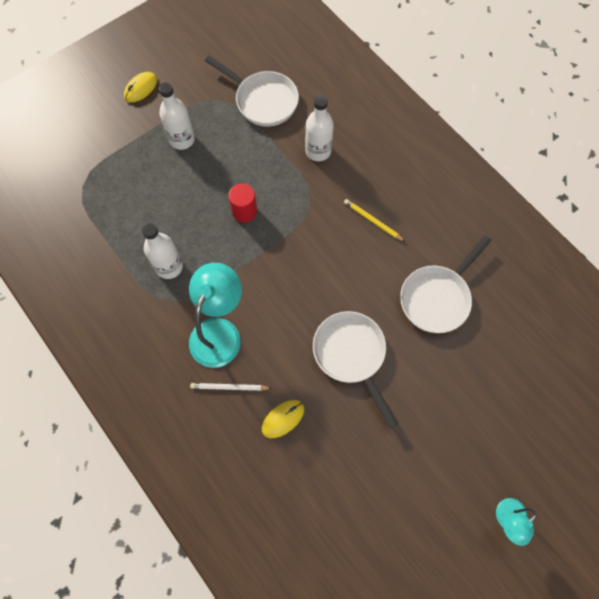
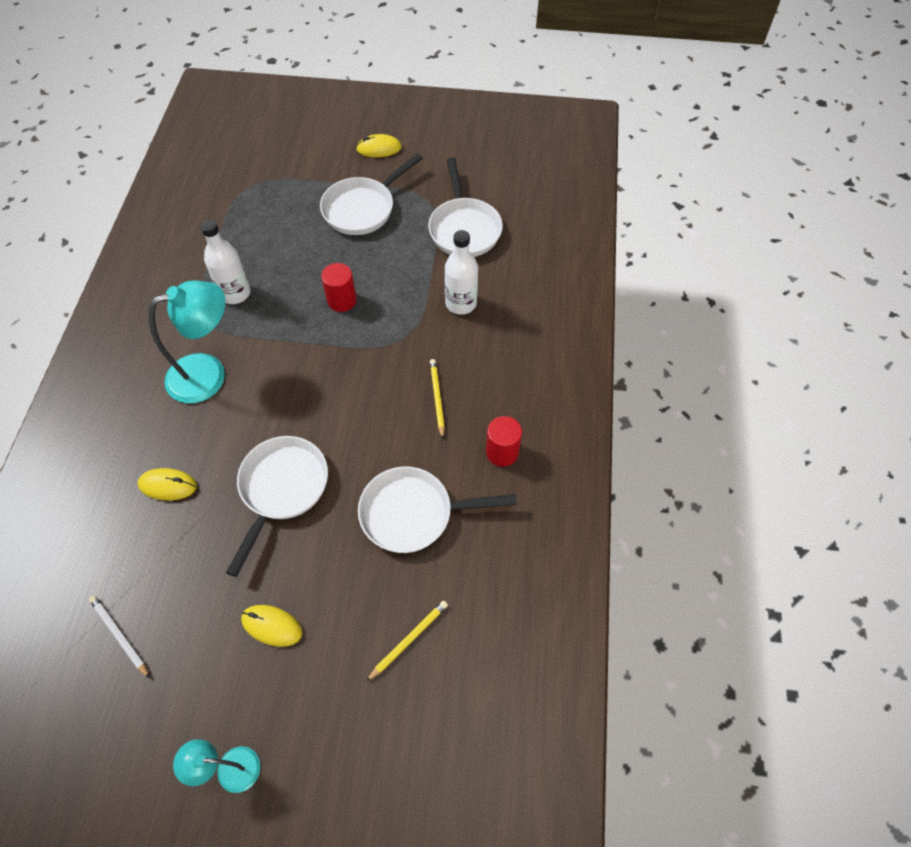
camera: 45 degrees right, 10 degrees down
white bottle [159,82,195,150] -> white pan [320,153,423,235]
white pencil [190,383,272,391] -> white pencil moved to [89,596,150,678]
none -> yellow mouse [241,605,302,647]
none -> yellow pencil [366,601,448,682]
none -> red cylinder [486,416,522,467]

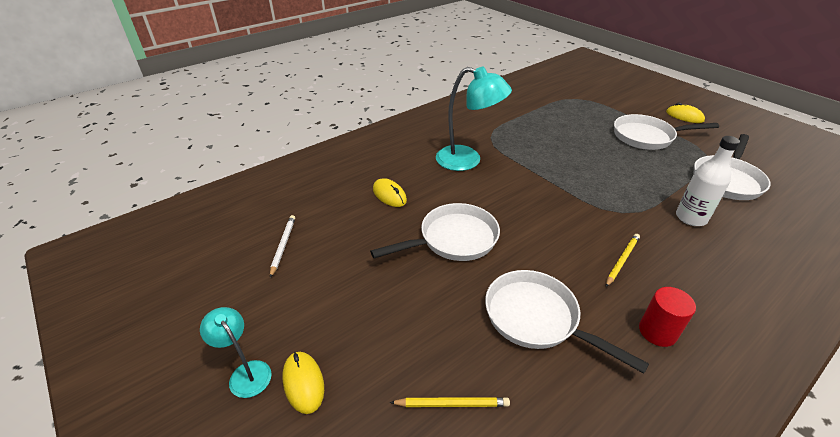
camera: 45 degrees right, 20 degrees down
white bottle [200,219,251,304] -> none
yellow mouse [241,605,302,647] -> yellow mouse moved to [282,352,324,414]
red cylinder [321,263,357,312] -> none

